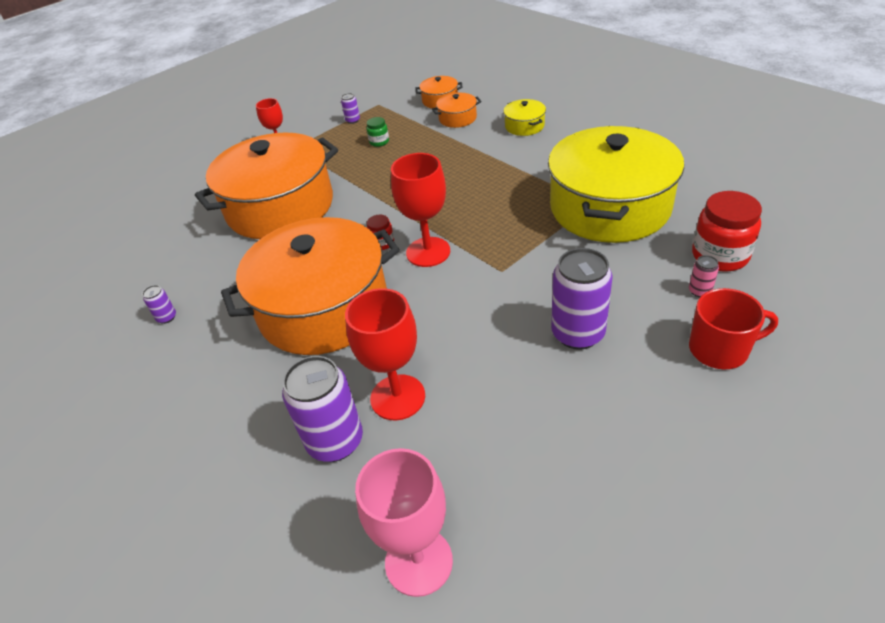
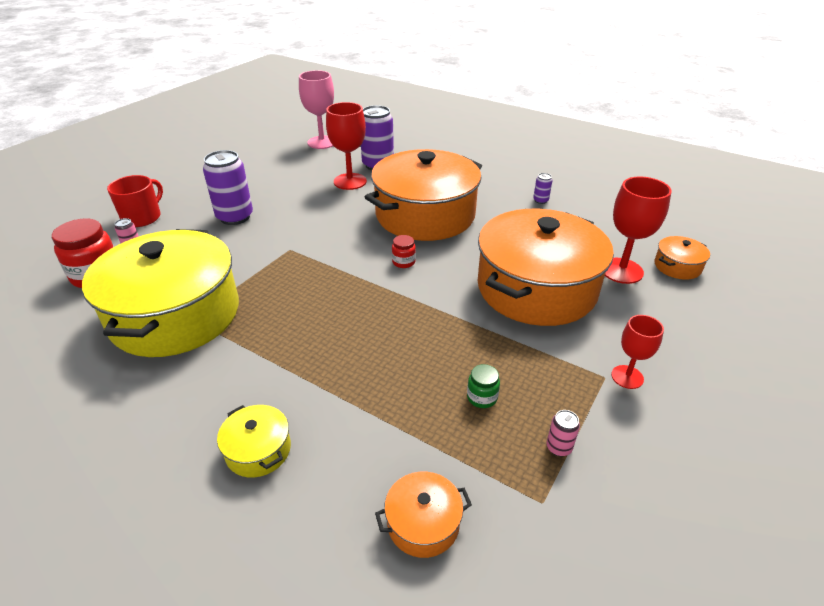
camera: 160 degrees right, 5 degrees down
purple can [341,93,360,124] -> pink can [546,410,580,456]
red goblet [391,153,450,267] -> red goblet moved to [605,176,671,284]
orange pot [432,93,482,128] -> orange pot moved to [655,236,710,280]
red mug [689,288,778,369] -> red mug turned 135 degrees clockwise [107,175,163,227]

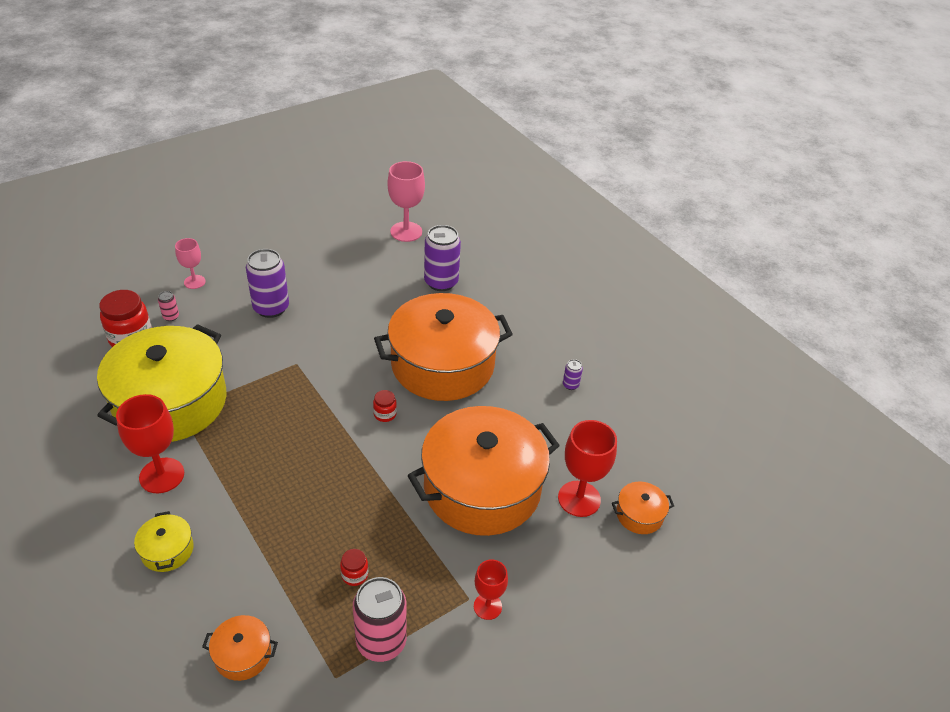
camera: 20 degrees right, 5 degrees up
red mug [107,175,163,227] -> pink goblet [175,238,206,289]
red goblet [326,102,367,190] -> red goblet moved to [116,394,184,493]
green jar [467,364,500,408] -> red jar [340,549,368,586]
pink can [546,410,580,456] -> pink can [353,577,407,662], size x2.27

